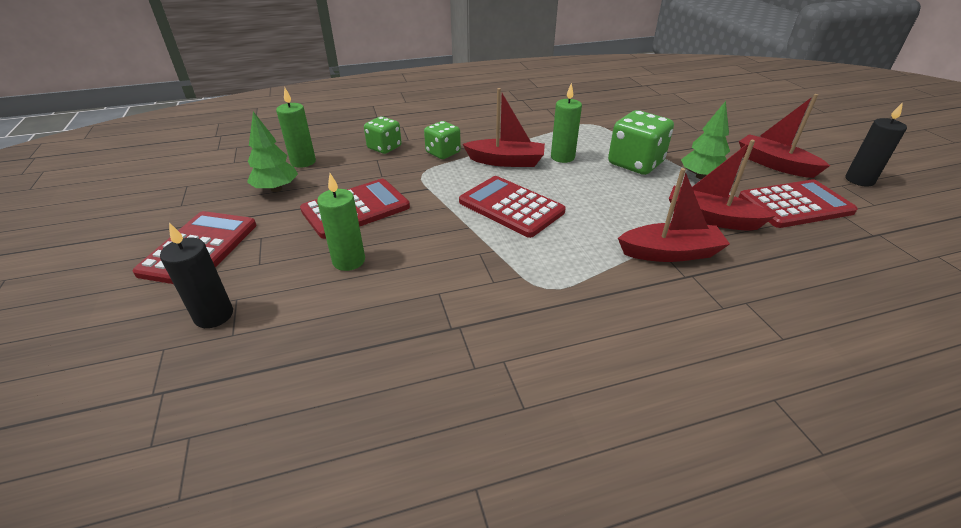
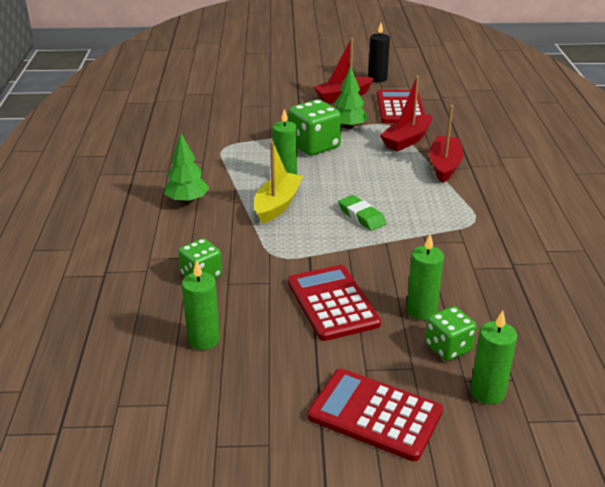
camera: 75 degrees left, 5 degrees down
black candle [160,223,233,328] -> green candle [470,310,517,404]
green tree [247,112,298,192] -> green tree moved to [164,134,209,204]
green dice [424,121,461,159] -> green dice moved to [425,306,477,361]
red calculator [459,176,566,238] -> green eraser [338,195,387,231]
red boat [463,88,545,167] -> yellow boat [254,141,303,224]

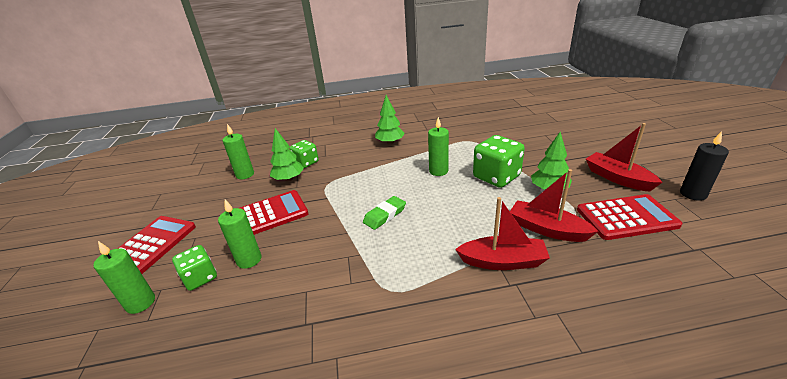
camera: 85 degrees right, 0 degrees up
yellow boat [254,141,303,224] -> none
none -> green tree [270,128,304,181]

